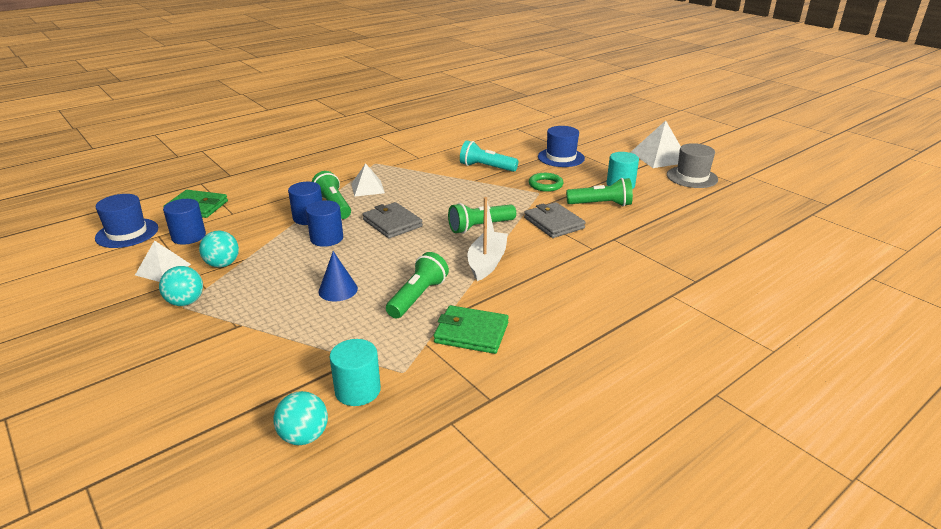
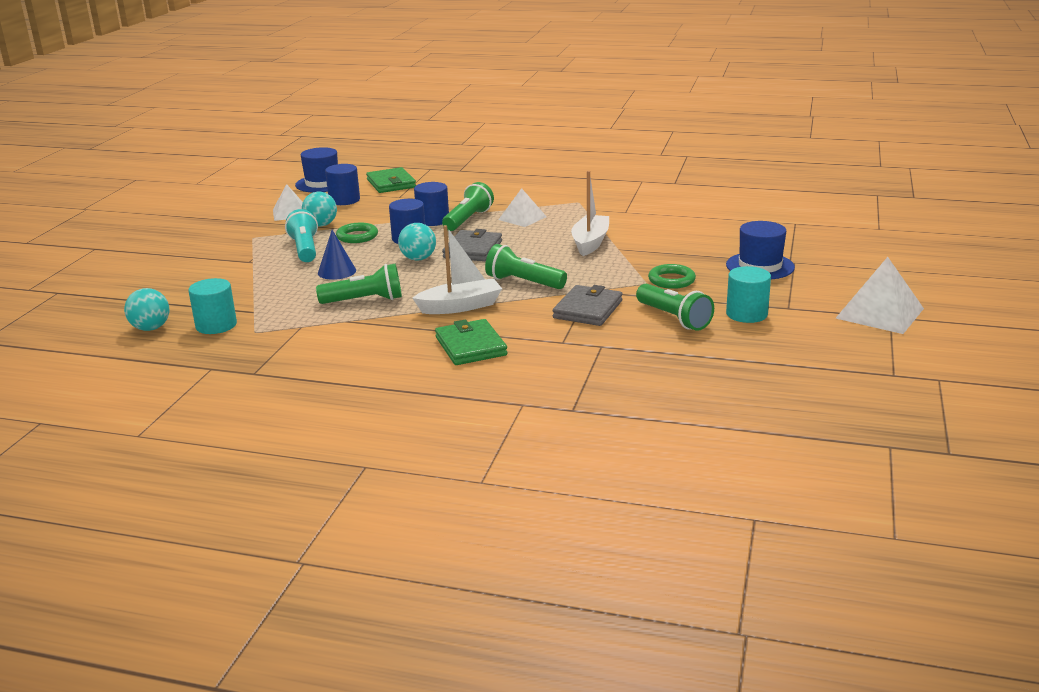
camera: 55 degrees right, 5 degrees down
turquoise ball [159,266,203,306] -> turquoise ball moved to [398,223,436,261]
green wallet [434,305,509,354] -> green wallet moved to [435,319,507,365]
turquoise flashlight [460,140,518,172] -> turquoise flashlight moved to [285,209,318,262]
grey hat [667,143,718,188] -> none
none -> green ring [336,223,378,243]
none -> white boat [571,171,609,256]

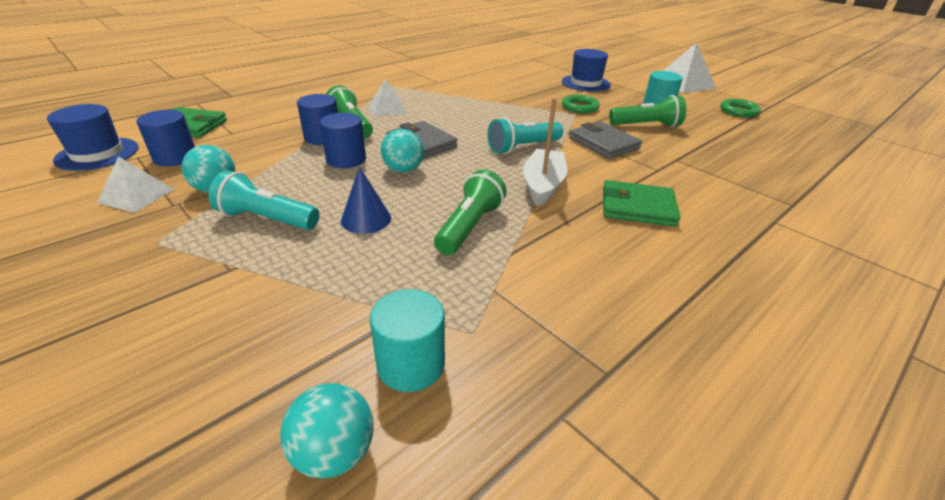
camera: 60 degrees left, 10 degrees up
green ring [336,223,378,243] -> green ring moved to [720,99,761,117]
green flashlight [485,244,567,289] -> turquoise flashlight [488,117,563,154]
white boat [571,171,609,256] -> none

